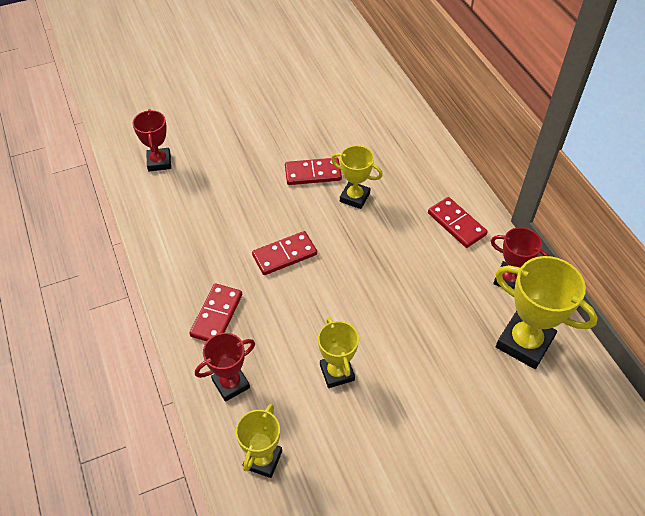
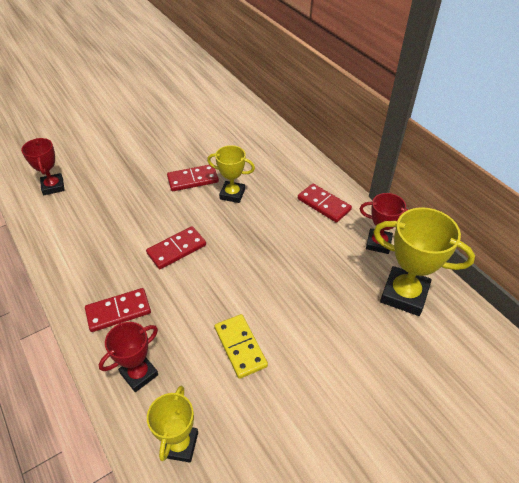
camera: 10 degrees left, 5 degrees down
red domino [189,283,242,341] -> red domino turned 60 degrees clockwise [85,288,151,332]
yellow trophy [318,317,359,388] -> yellow domino [215,314,268,379]

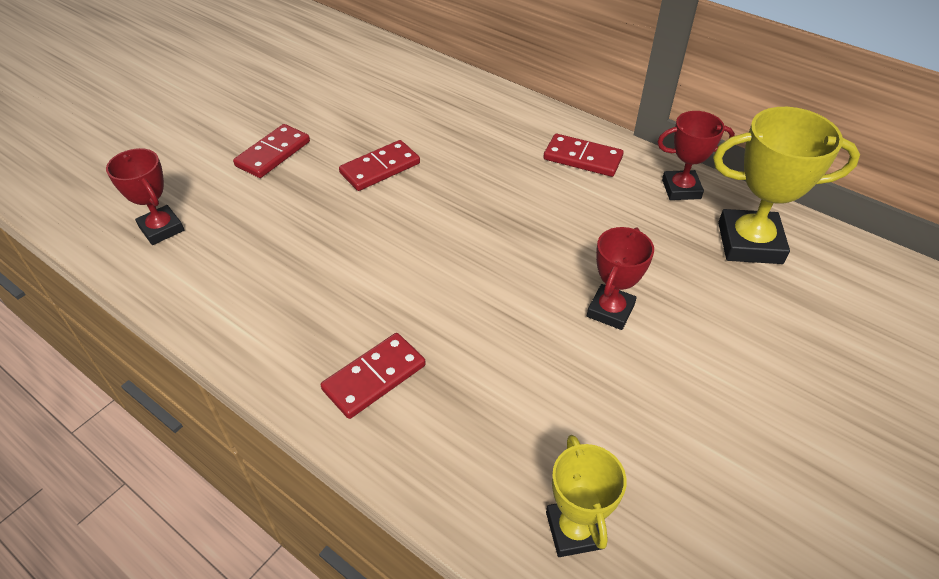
camera: 20 degrees left, 0 degrees up
red trophy [99,322,158,392] -> red trophy moved to [587,227,654,330]
red domino [146,226,206,269] -> red domino moved to [233,124,310,178]
yellow trophy [207,145,255,203] -> none
yellow domino [215,314,268,379] -> none

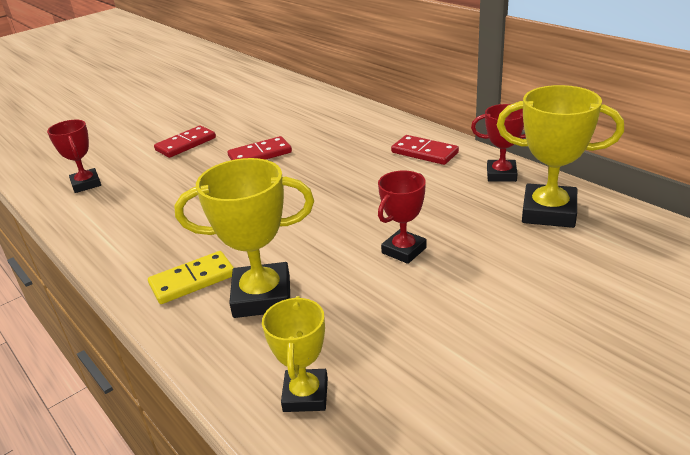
camera: 15 degrees right, 15 degrees down
red domino [321,333,426,419] -> yellow domino [148,251,234,304]
none -> yellow trophy [174,158,314,318]

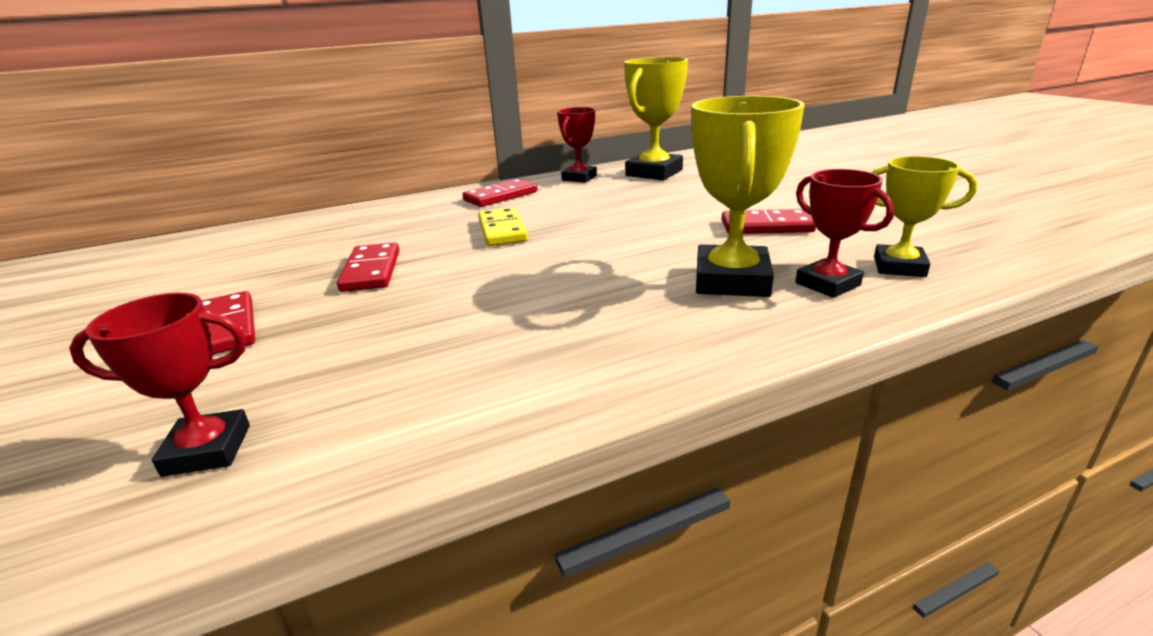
camera: 75 degrees left, 5 degrees down
yellow domino [148,251,234,304] -> yellow domino moved to [478,207,528,246]
red trophy [378,171,427,264] -> red trophy moved to [796,169,894,298]
none -> red domino [722,209,816,234]

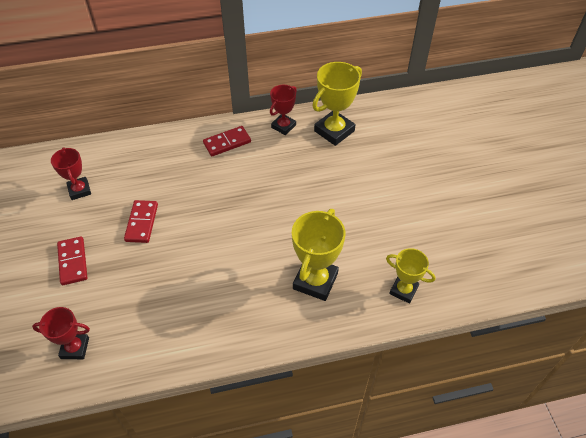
camera: 10 degrees right, 25 degrees up
yellow domino [478,207,528,246] -> none
red domino [722,209,816,234] -> none
red trophy [796,169,894,298] -> red trophy moved to [51,147,91,200]

